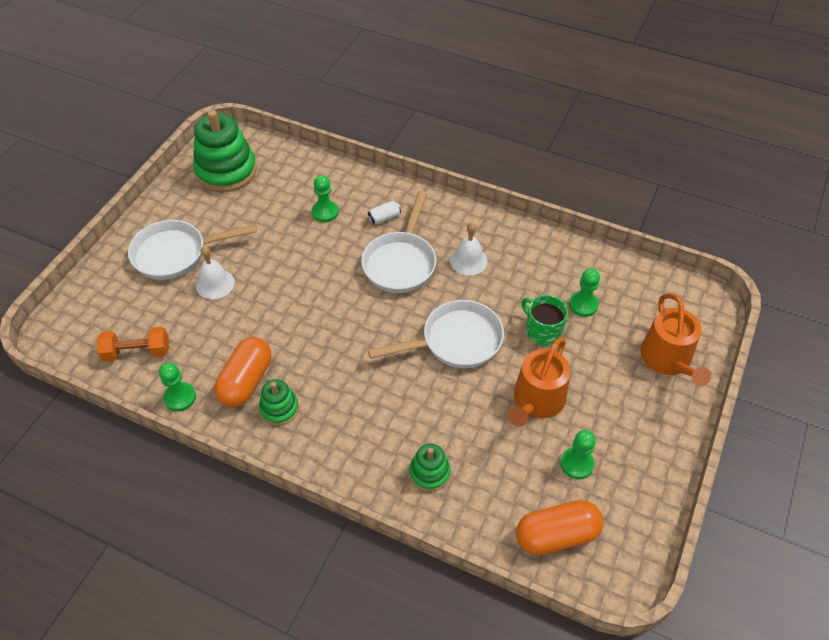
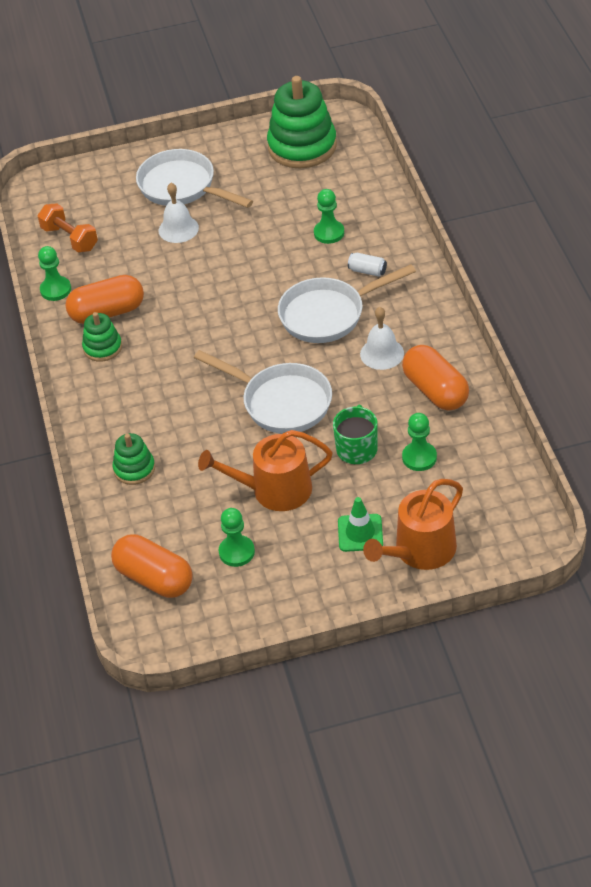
camera: 55 degrees right, 5 degrees down
none -> green traffic cone [338,497,383,552]
none -> orange capsule [402,345,469,411]

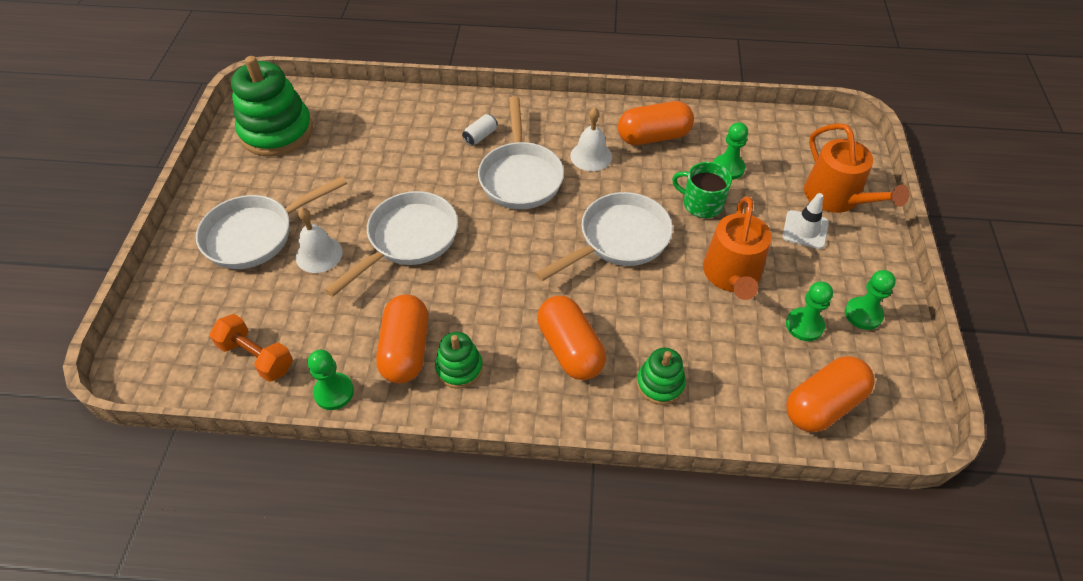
camera: 75 degrees left, 5 degrees up
orange dumbbell [38,203,98,253] -> orange dumbbell turned 60 degrees clockwise [210,314,293,382]
green pawn [314,189,344,244] -> green pawn moved to [845,270,896,330]
green traffic cone [338,497,383,552] -> white traffic cone [783,193,829,249]
none -> white pan [325,191,458,297]
none -> orange capsule [537,296,606,380]

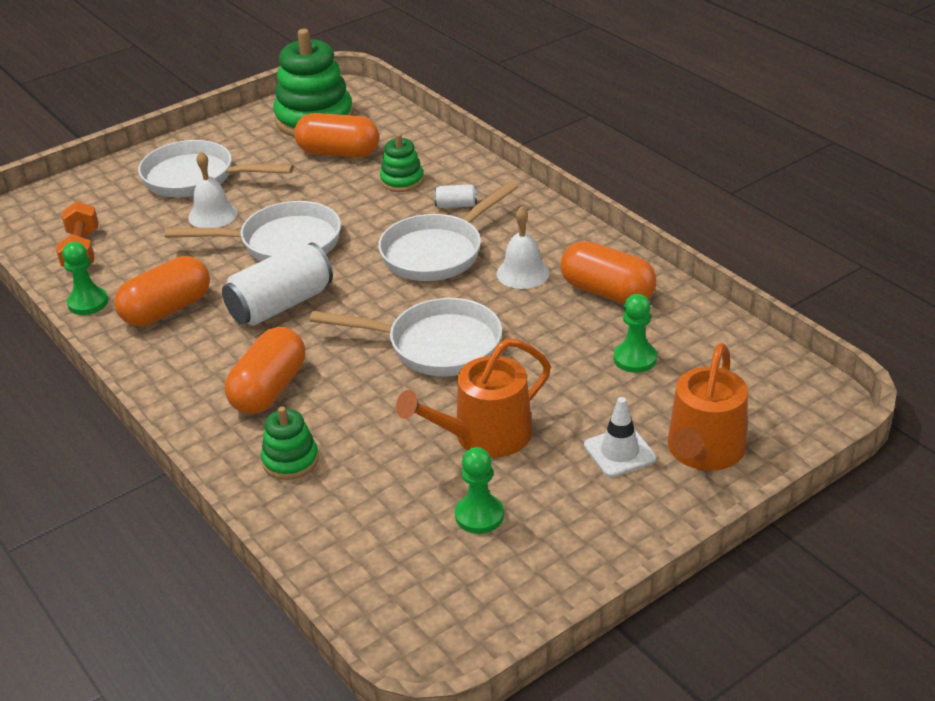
camera: 50 degrees right, 15 degrees down
green stacking toy [435,332,483,389] -> green stacking toy moved to [380,133,424,192]
green mug [672,162,732,218] -> none
orange capsule [786,356,875,432] -> orange capsule moved to [294,113,379,158]
green pawn [845,270,896,330] -> none
none -> white can [222,243,333,326]

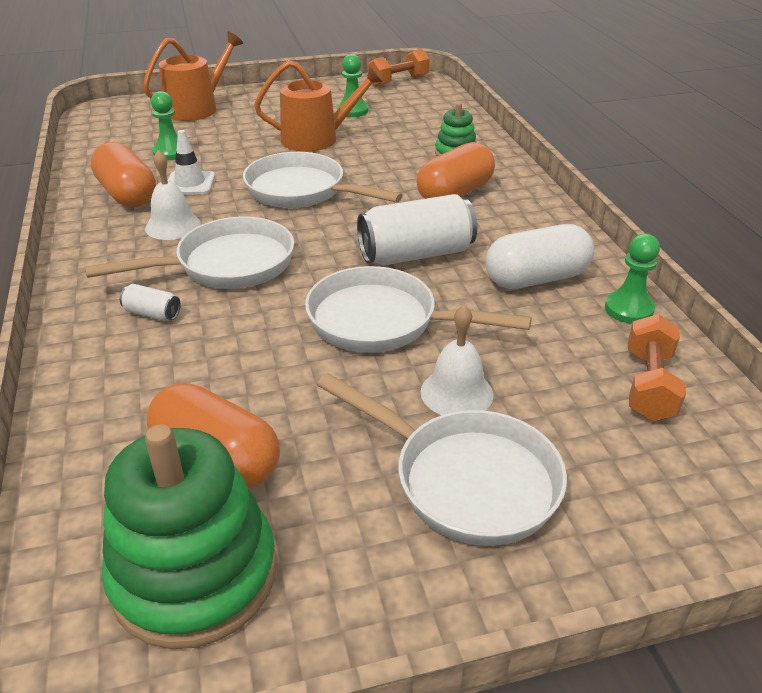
camera: 160 degrees left, 0 degrees up
orange capsule [114,256,210,326] -> white capsule [485,224,594,289]
green stacking toy [380,133,424,192] -> none
white traffic cone [584,397,656,477] -> white traffic cone moved to [168,130,215,194]
none -> orange dumbbell [368,49,430,87]

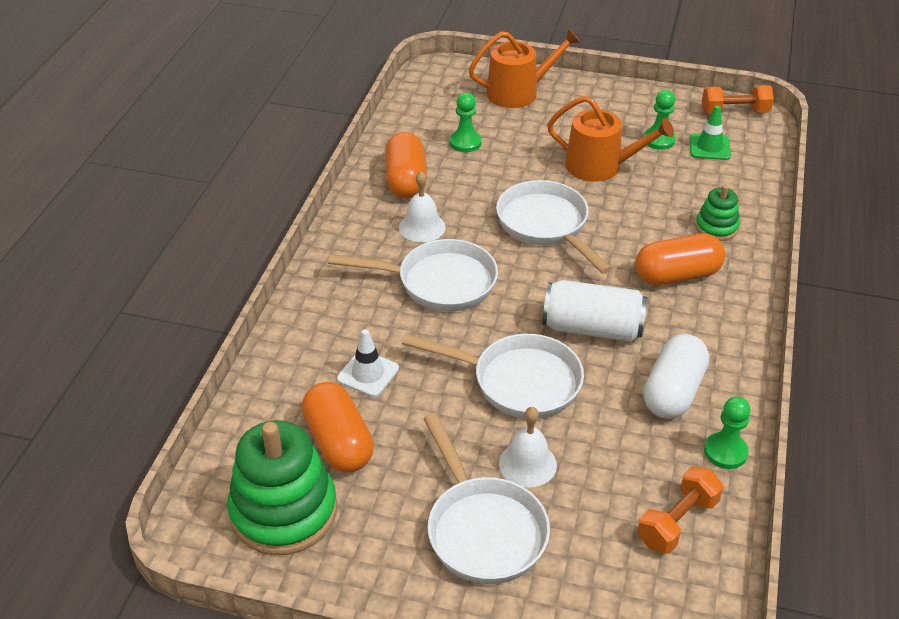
camera: 30 degrees right, 5 degrees up
white can [120,284,181,321] -> none
white traffic cone [168,130,215,194] -> white traffic cone moved to [337,329,399,397]
white pan [305,266,532,353] -> white pan turned 150 degrees clockwise [402,334,584,419]
white capsule [485,224,594,289] -> white capsule turned 75 degrees counterclockwise [643,334,709,418]
none -> green traffic cone [690,106,731,160]

